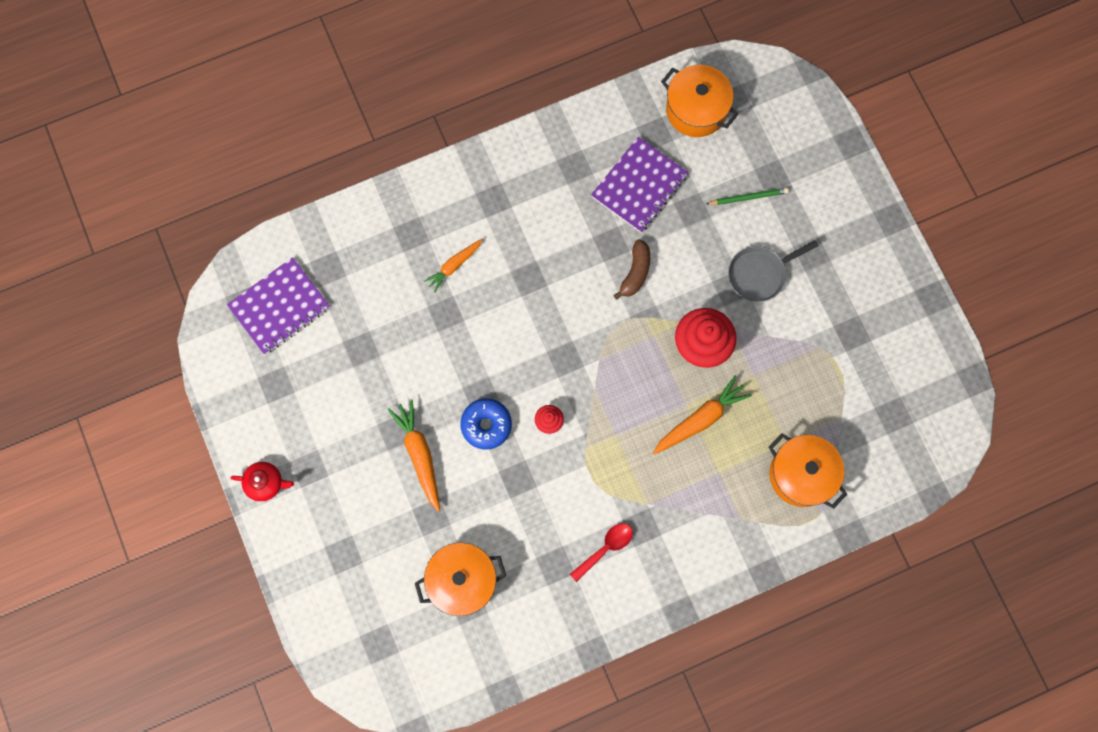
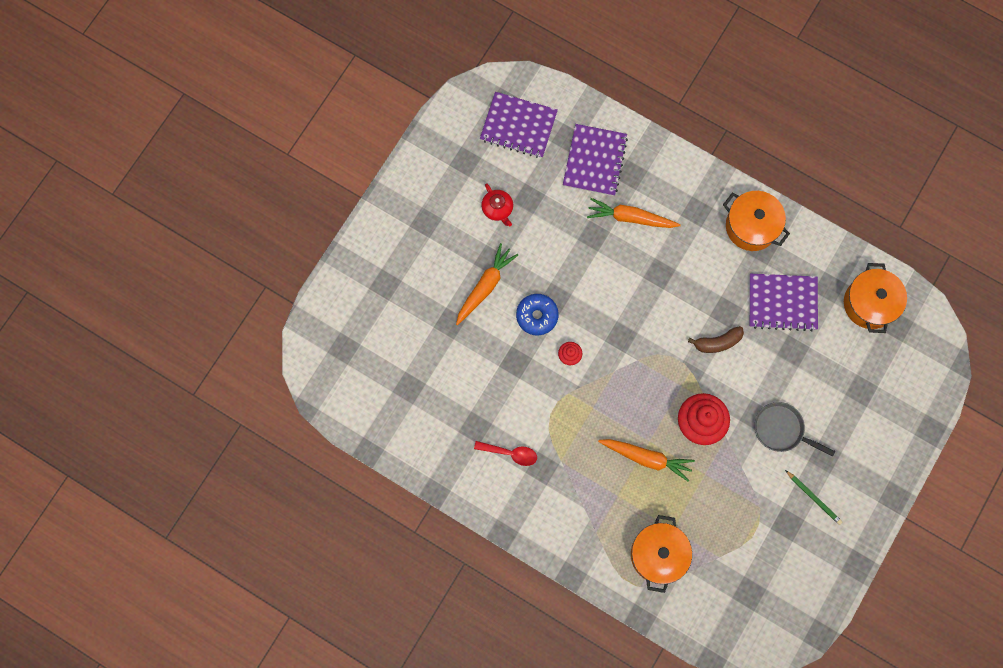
camera: 55 degrees right, 0 degrees up
red teapot [231,462,294,502] -> red teapot moved to [481,183,513,226]
orange pot [415,543,506,616] -> orange pot moved to [723,191,790,251]
orange carrot [424,239,483,292] -> orange carrot [587,198,681,228], size x1.54
green pencil [706,188,789,205] -> green pencil moved to [785,470,842,525]
none -> purple notebook [563,124,628,196]

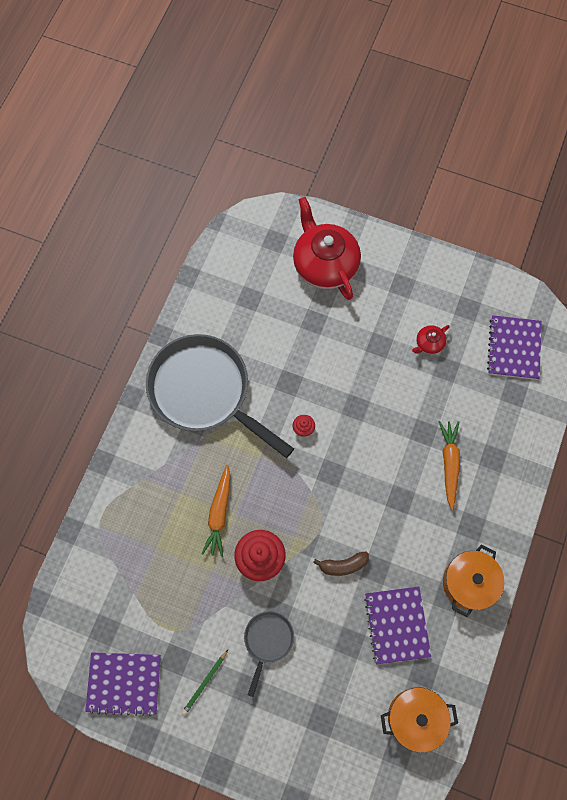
camera: 80 degrees right, 5 degrees down
orange carrot [456,243,518,325] -> none
red spoon [474,441,537,466] -> grey pan [146,334,294,458]
blue donut [516,294,559,336] -> none
purple notebook [563,124,628,196] -> purple notebook moved to [85,653,161,716]
orange pot [631,515,692,593] -> none
brown banana [688,326,744,353] -> brown banana turned 75 degrees counterclockwise [313,551,369,576]
none -> red teapot [293,197,361,300]

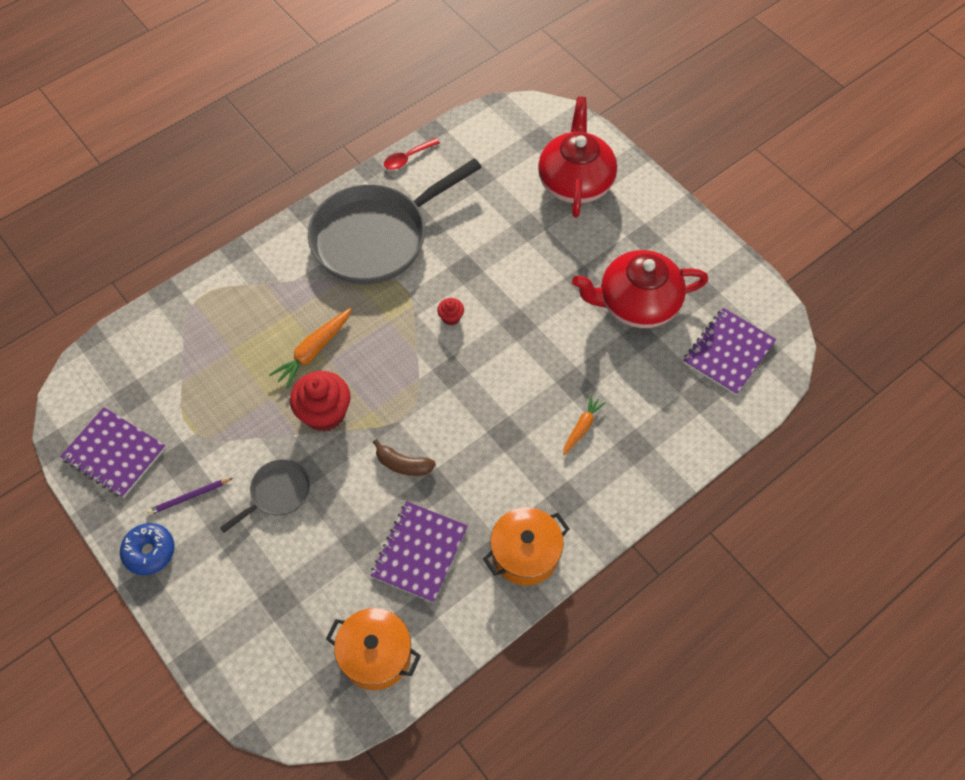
camera: 30 degrees right, 10 degrees down
grey pan [146,334,294,458] -> grey pan turned 105 degrees counterclockwise [308,158,482,284]
green pencil [182,650,228,715] -> purple pencil [147,478,233,515]
red teapot [412,325,450,354] -> red teapot [572,250,708,328], size x2.30
orange carrot [439,421,460,510] -> orange carrot [563,395,606,455], size x0.65
none -> blue donut [120,523,175,575]
none -> red spoon [384,138,440,170]

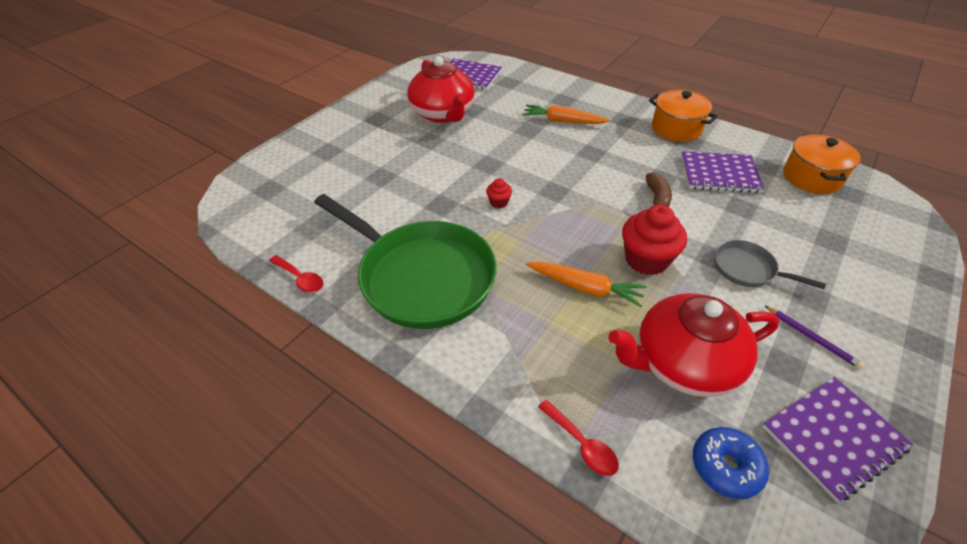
camera: 105 degrees left, 15 degrees down
purple notebook [60,407,166,498] -> purple notebook turned 45 degrees clockwise [762,377,913,502]
blue donut [120,523,175,575] -> blue donut moved to [693,427,769,499]
grey pan [308,158,482,284] -> green pan [314,194,497,329]
red teapot [538,97,617,218] -> red teapot moved to [608,293,780,397]
orange carrot [563,395,606,455] -> orange carrot [523,105,610,124], size x1.54
none -> red spoon [538,400,619,476]

